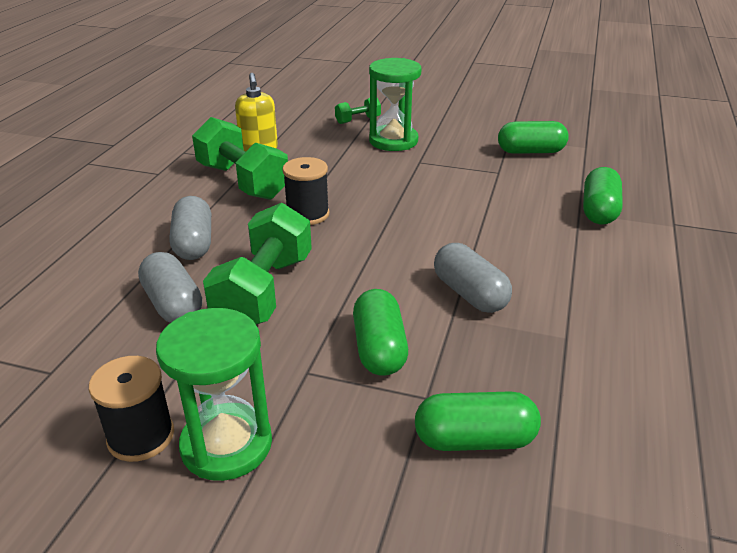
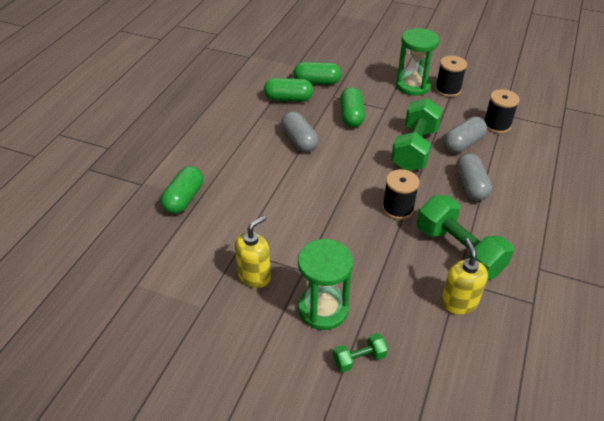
camera: 175 degrees left, 10 degrees up
grey capsule [138,252,202,323] -> grey capsule turned 75 degrees clockwise [443,117,487,153]
green capsule [498,121,569,154] -> green capsule moved to [264,78,313,102]
none -> yellow soap dispenser [235,215,271,288]
none -> black spool [484,89,520,134]

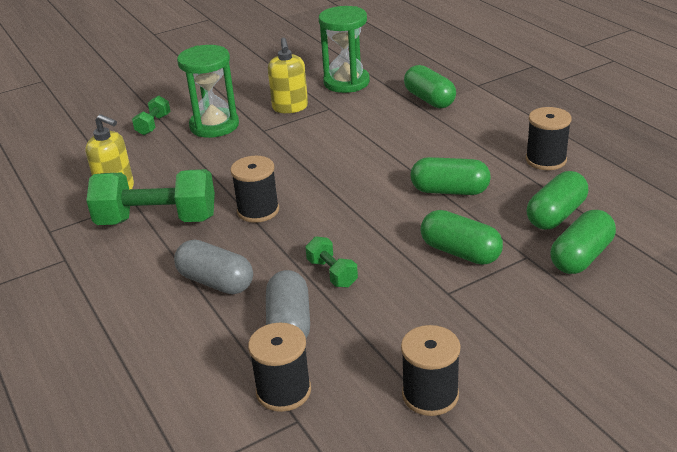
camera: 130 degrees right, 10 degrees down
grey capsule [281,112,319,152] -> green capsule [411,157,491,195]
green dumbbell [391,98,443,171] -> green dumbbell [305,236,358,288], size x0.47
green hourglass [396,28,439,96] -> green hourglass moved to [319,6,370,93]
none -> black spool [526,107,572,170]

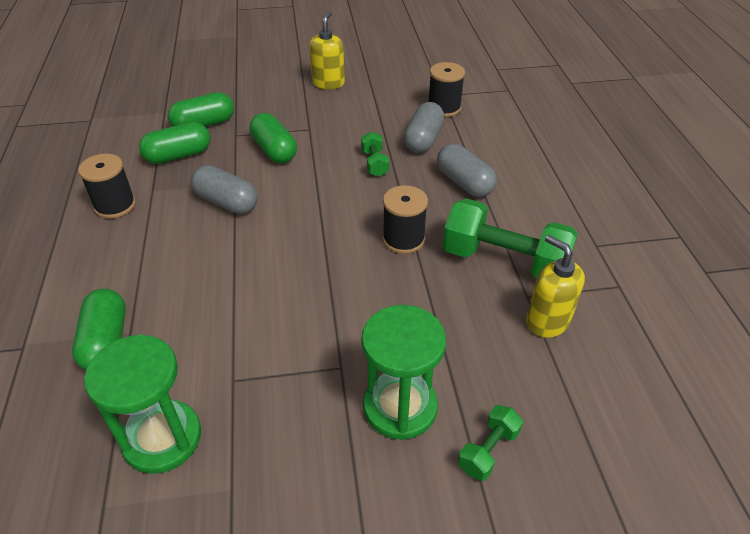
camera: 160 degrees left, 10 degrees up
yellow soap dispenser [268,38,308,113] -> yellow soap dispenser moved to [309,11,345,89]
black spool [401,325,461,416] -> none
green capsule [411,157,491,195] -> grey capsule [191,165,258,214]

